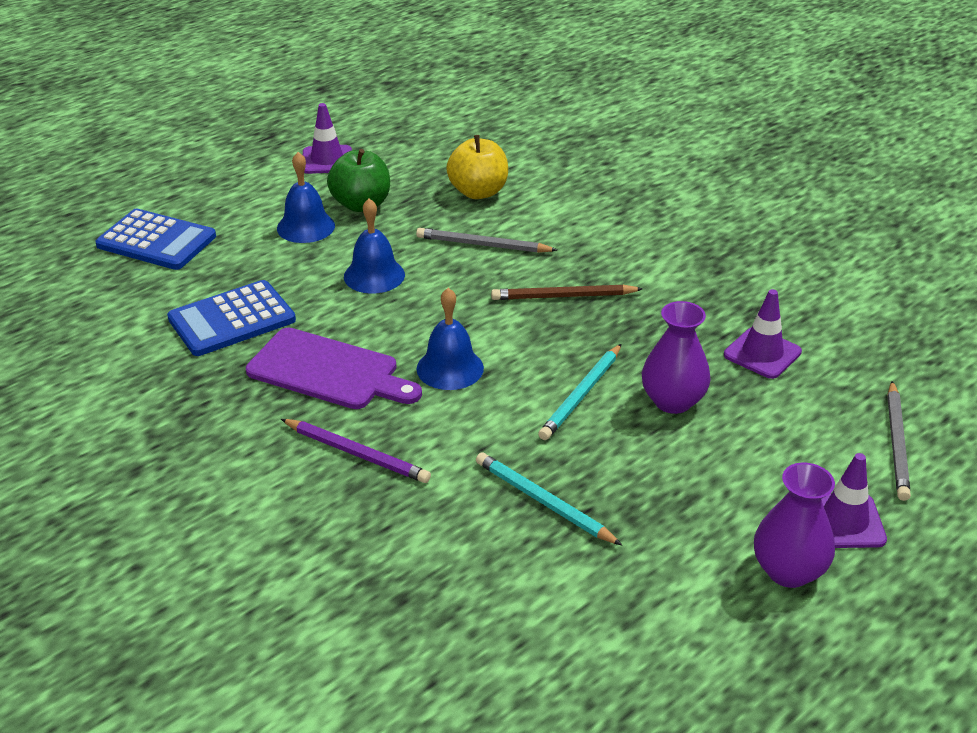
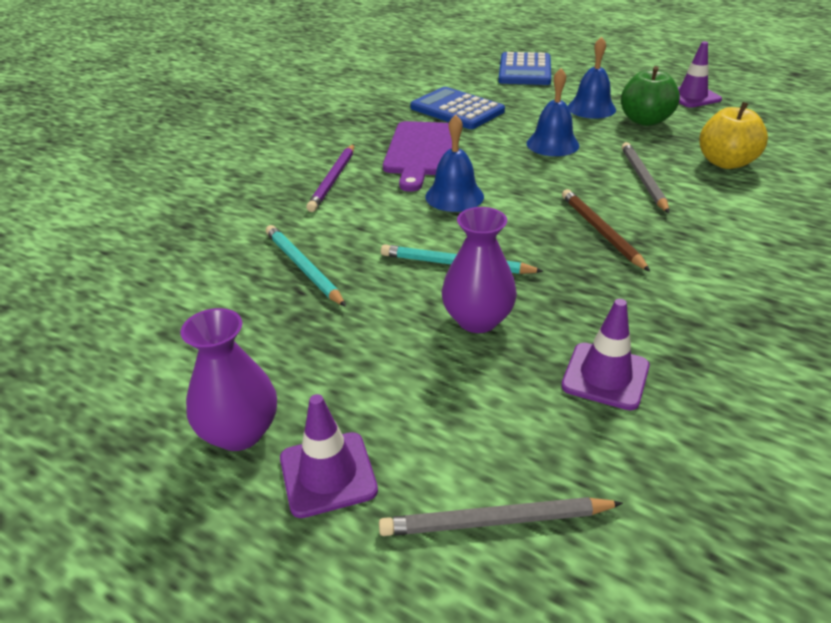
camera: 75 degrees right, 0 degrees up
turquoise pencil [476,452,622,545] -> turquoise pencil turned 60 degrees counterclockwise [266,225,346,307]

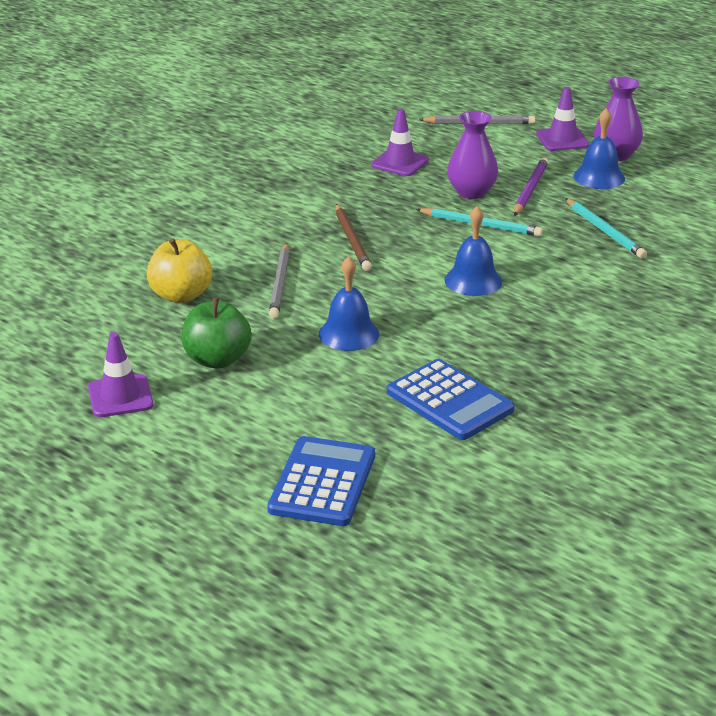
camera: 175 degrees left, 5 degrees down
purple pencil [306,144,354,212] -> purple pencil moved to [514,157,548,216]
purple cutting board [383,121,452,192] -> none
blue bell [568,37,616,119] -> blue bell moved to [574,108,625,189]

